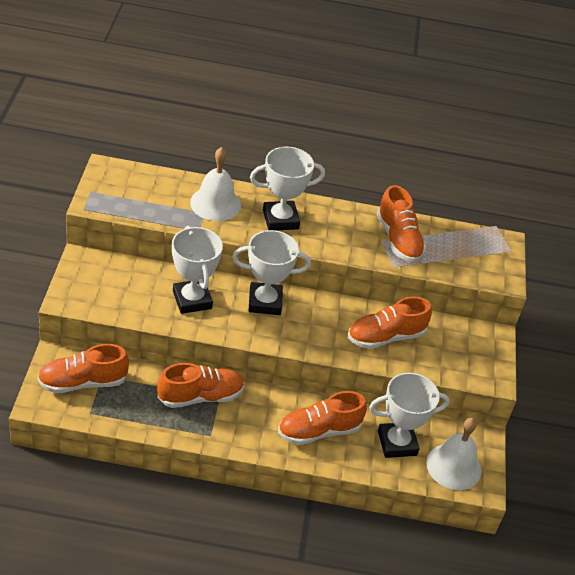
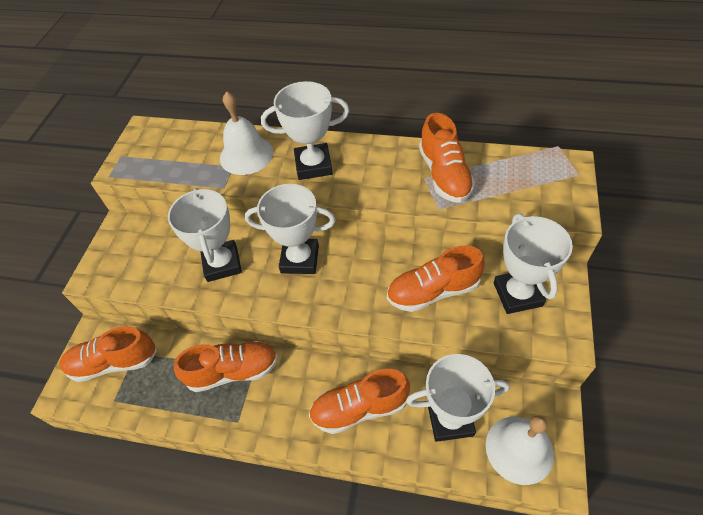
camera: 15 degrees right, 10 degrees up
none -> white trophy [494,213,573,314]

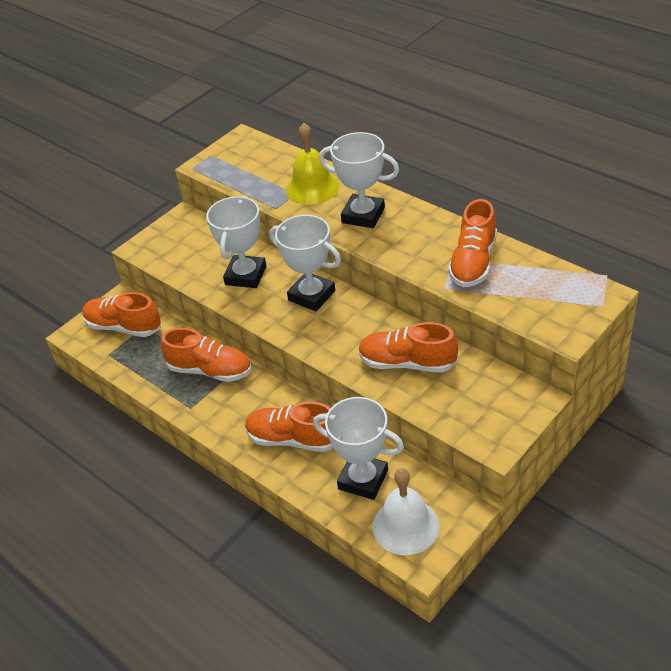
camera: 30 degrees right, 10 degrees down
white bell [220,91,273,175] -> yellow bell [286,123,340,205]
white trophy [494,213,573,314] -> none

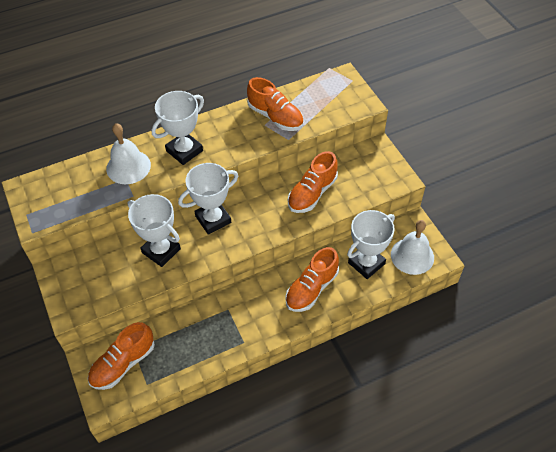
camera: 70 degrees left, 10 degrees up
orange shoe [161,328,251,382] -> none
yellow bell [286,123,340,205] -> white bell [106,123,151,184]

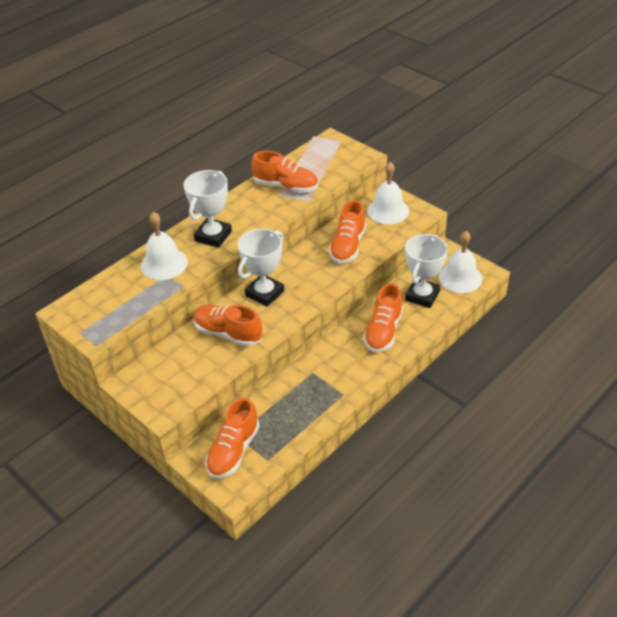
camera: 20 degrees left, 10 degrees down
white trophy [128,194,181,267] -> orange shoe [193,305,262,347]
none -> white bell [367,162,409,224]

